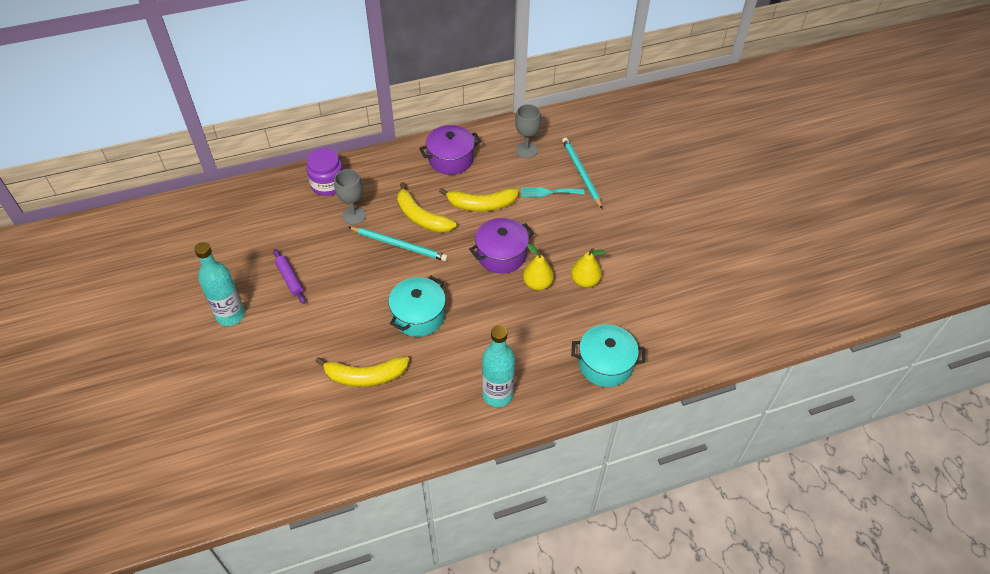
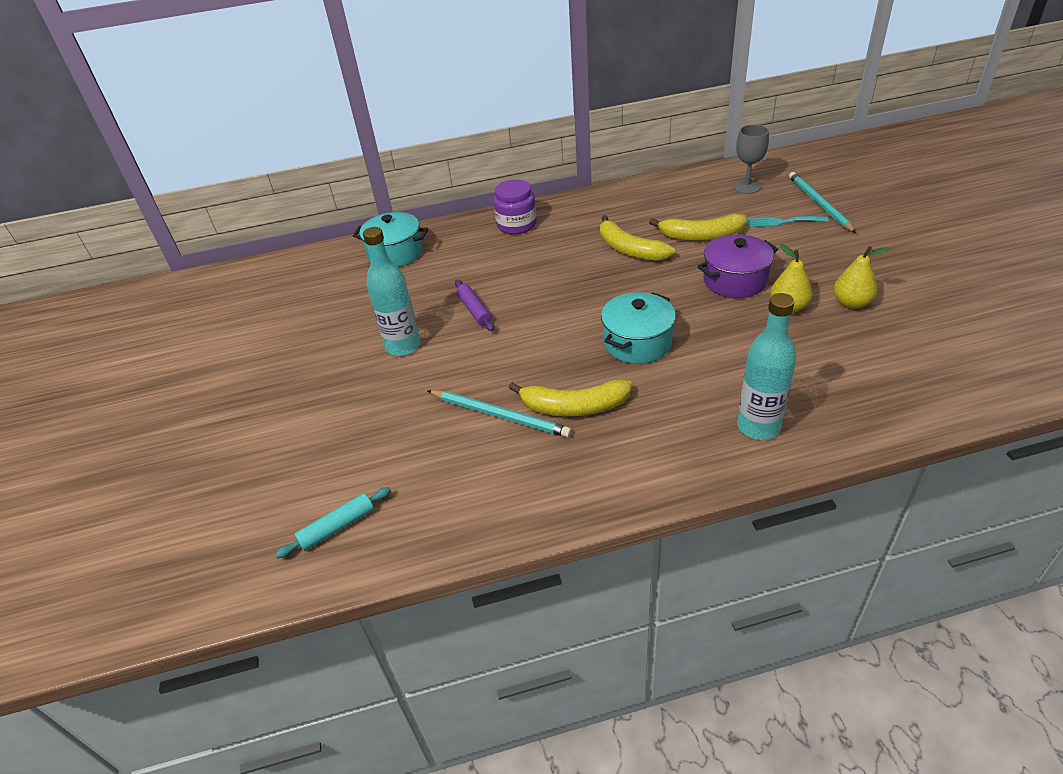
camera: 10 degrees right, 10 degrees down
grey goblet [334,169,366,225] -> none
turquoise pencil [348,227,448,261] -> turquoise pencil moved to [428,390,572,438]
purple pot [420,125,481,175] -> none
turquoise pot [571,325,645,387] -> turquoise pot moved to [353,212,428,267]
none -> turquoise rolling pin [275,487,391,558]

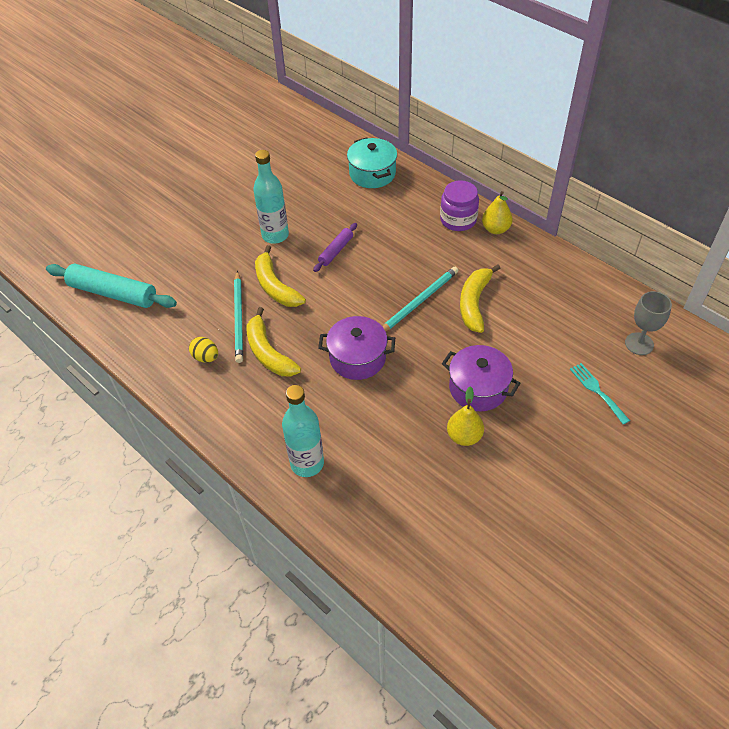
camera: 55 degrees right, 10 degrees up
turquoise rolling pin [275,487,391,558] -> turquoise rolling pin [46,264,177,308], size x1.86
turquoise pot [601,292,676,364] -> purple pot [318,316,395,380]
yellow banana [649,214,747,241] -> yellow banana moved to [255,245,306,307]
turquoise pencil [789,172,856,233] -> turquoise pencil moved to [382,267,458,331]
yellow pear [834,246,890,309] -> yellow pear moved to [482,191,513,234]
none -> yellow egg [189,337,218,363]

